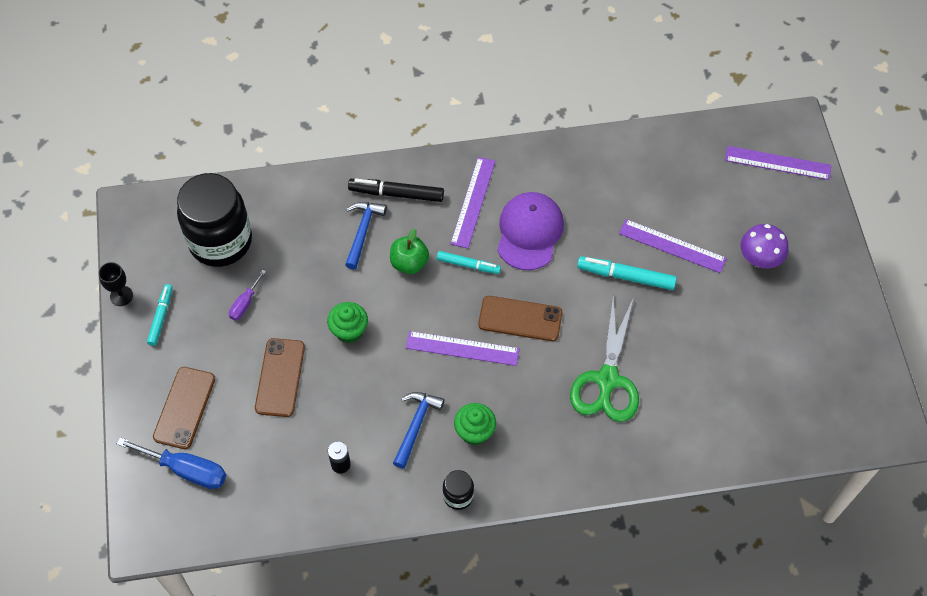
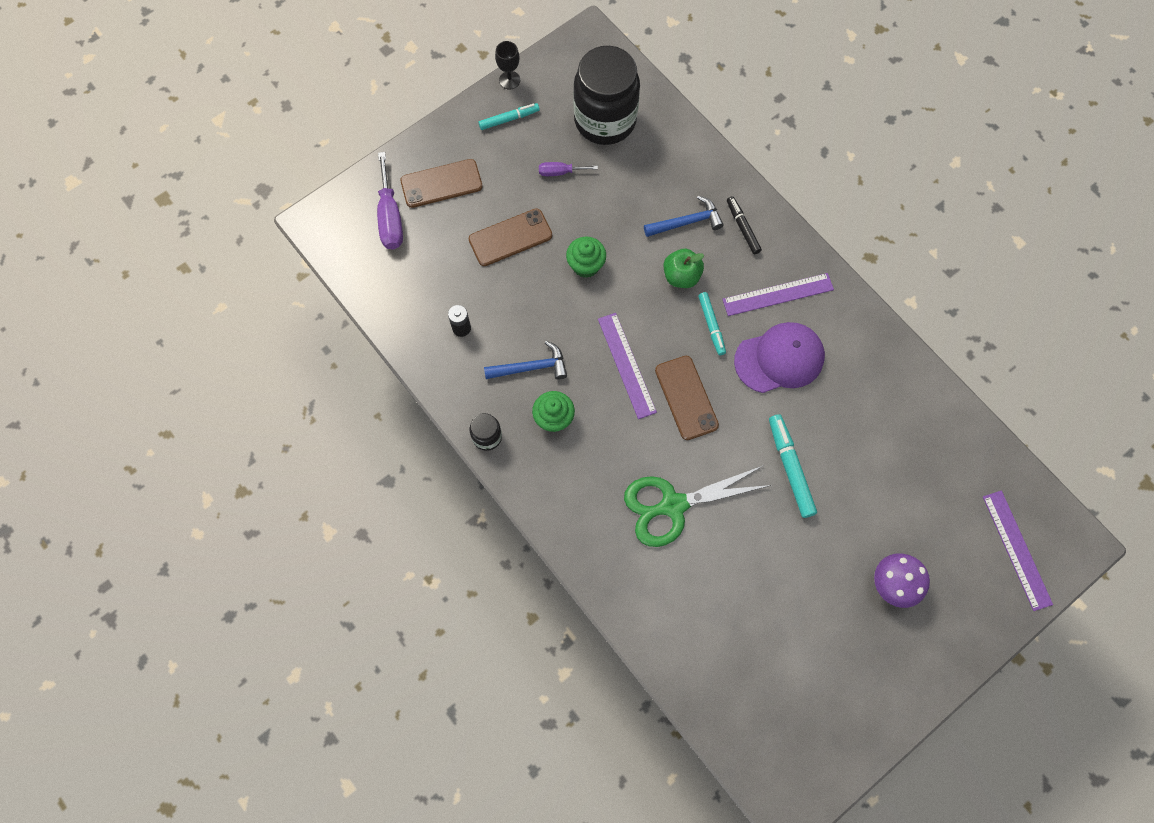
camera: 60 degrees right, 10 degrees up
blue screwdriver [117,437,226,489] -> purple screwdriver [377,152,403,249]
black marker [348,178,444,202] -> black marker [727,196,762,254], size x0.66
purple ruler [619,219,727,273] -> none

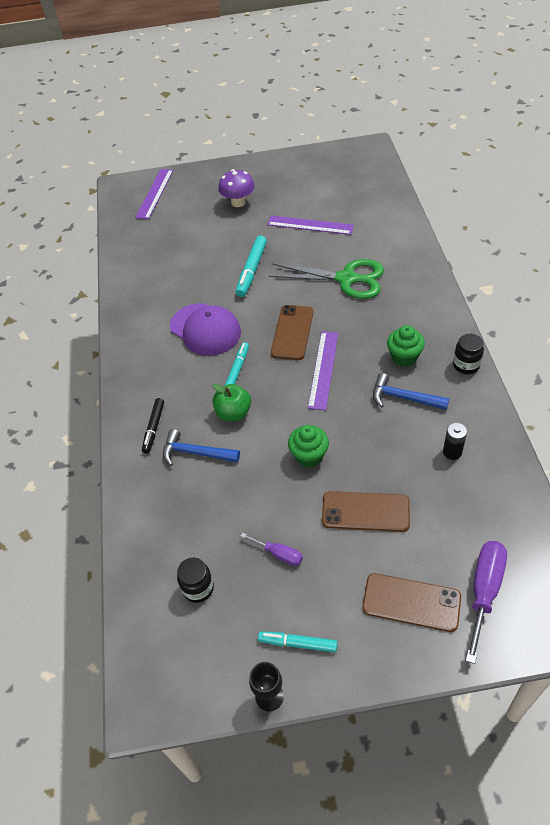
camera: 145 degrees left, 20 degrees down
black jar [573,46,640,145] -> black jar [177,558,214,603], size x0.43
purple ruler [722,273,834,316] -> purple ruler moved to [267,215,354,235]
purple cap [734,322,825,393] -> purple cap turned 150 degrees counterclockwise [170,303,241,356]

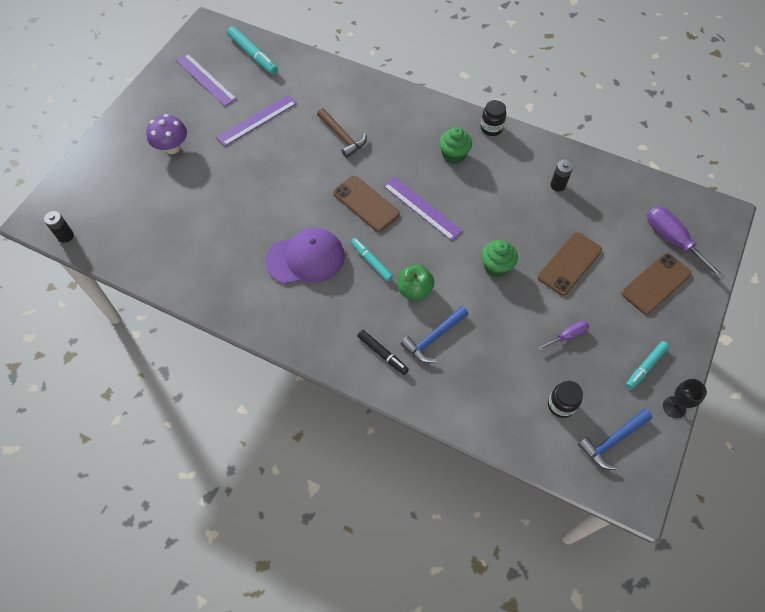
camera: 60 degrees left, 10 degrees up
purple ruler [135,169,173,220] -> purple ruler moved to [176,53,237,106]
turquoise marker [236,235,267,297] -> turquoise marker moved to [227,26,278,75]
green scissors [269,259,384,299] -> brown hammer [317,108,367,158]
blue hammer [373,373,450,410] -> blue hammer moved to [578,409,652,470]
none -> black battery [44,211,74,243]

